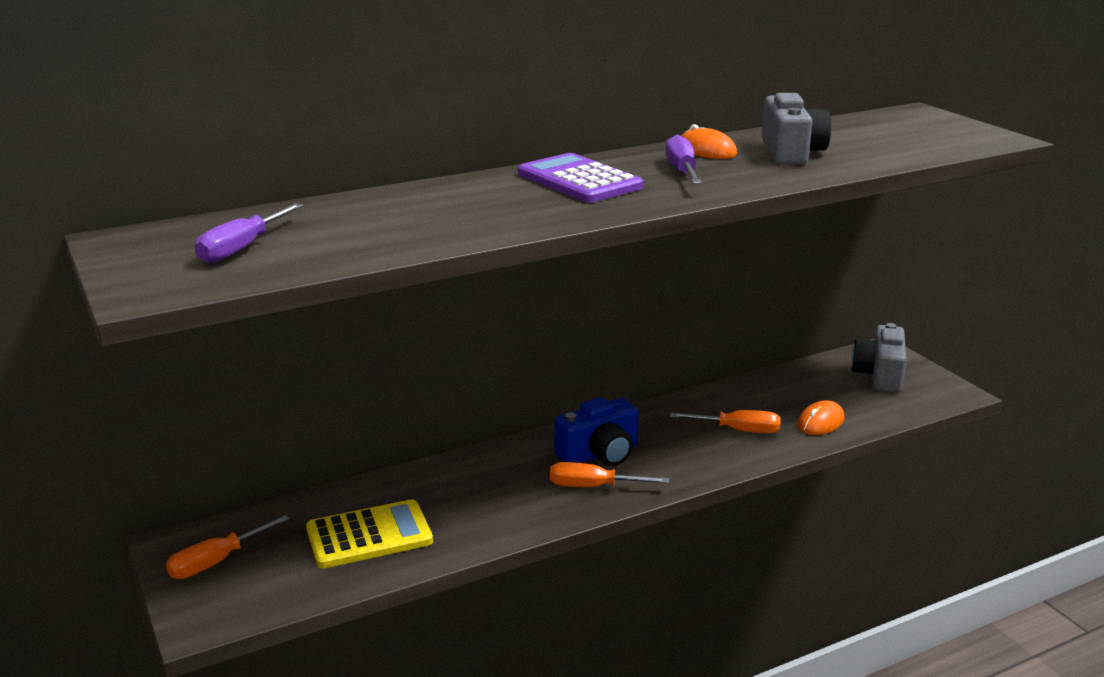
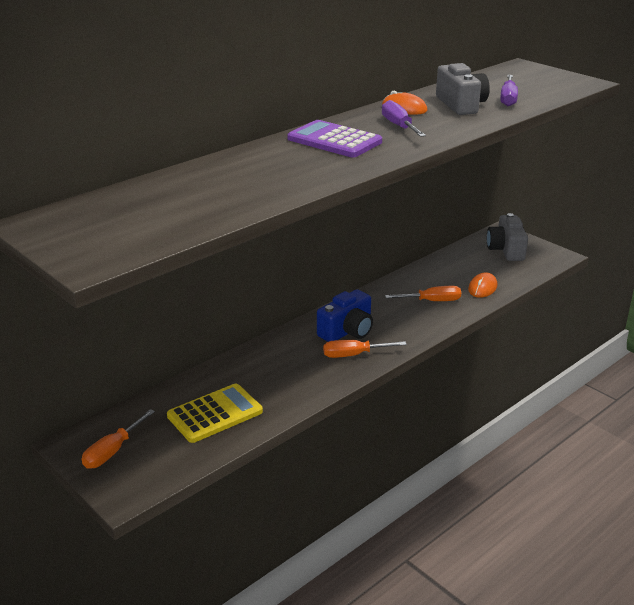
camera: 15 degrees left, 5 degrees up
purple screwdriver [195,203,303,263] -> purple screwdriver moved to [500,75,518,106]

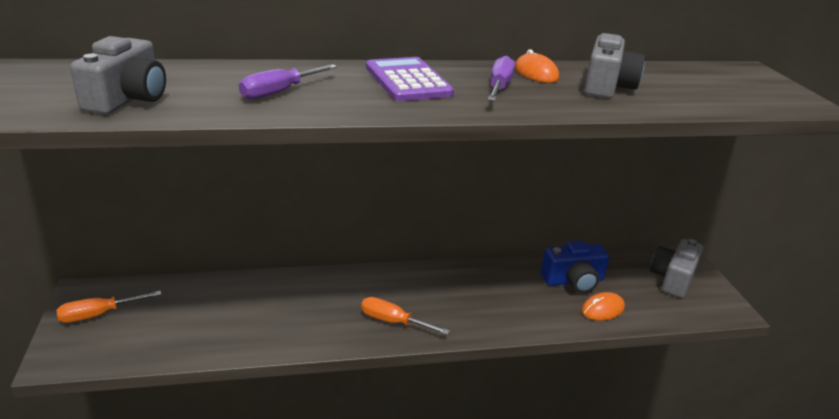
camera: 30 degrees right, 0 degrees up
yellow calculator [167,384,263,443] -> none
blue camera [317,289,373,342] -> blue camera moved to [541,241,609,293]
orange screwdriver [385,286,461,301] -> none
purple screwdriver [500,75,518,106] -> purple screwdriver moved to [239,64,337,100]
none -> grey camera [70,36,166,114]

